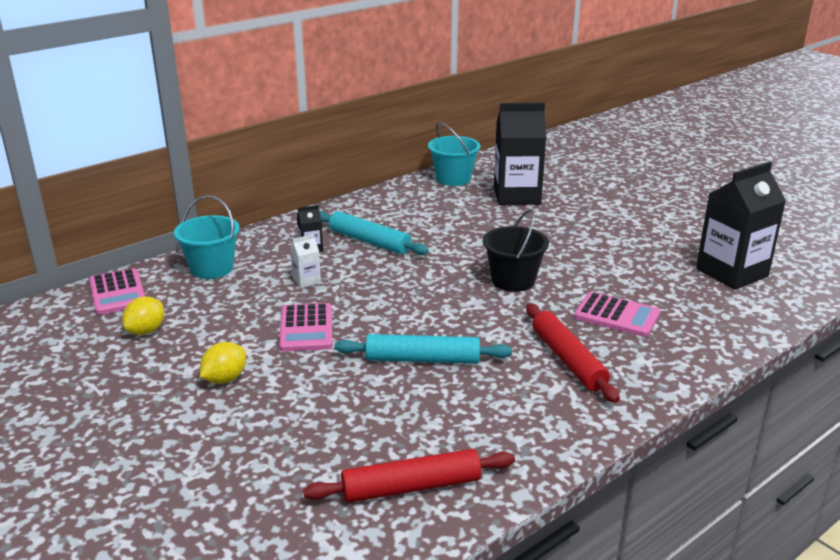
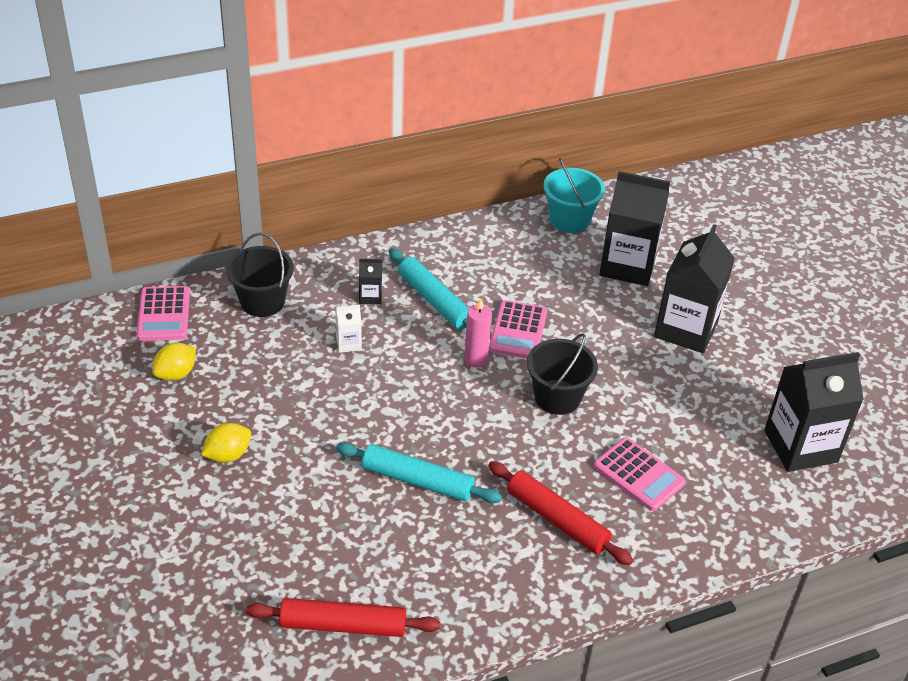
camera: 15 degrees right, 15 degrees up
turquoise bucket [174,195,240,279] -> black bucket [226,233,294,317]
pink calculator [279,303,333,352] -> pink calculator moved to [489,300,547,359]
red rolling pin [526,303,620,403] -> red rolling pin turned 45 degrees counterclockwise [488,461,633,565]
none -> pink candle [464,299,492,368]
none -> black carton [654,224,735,353]

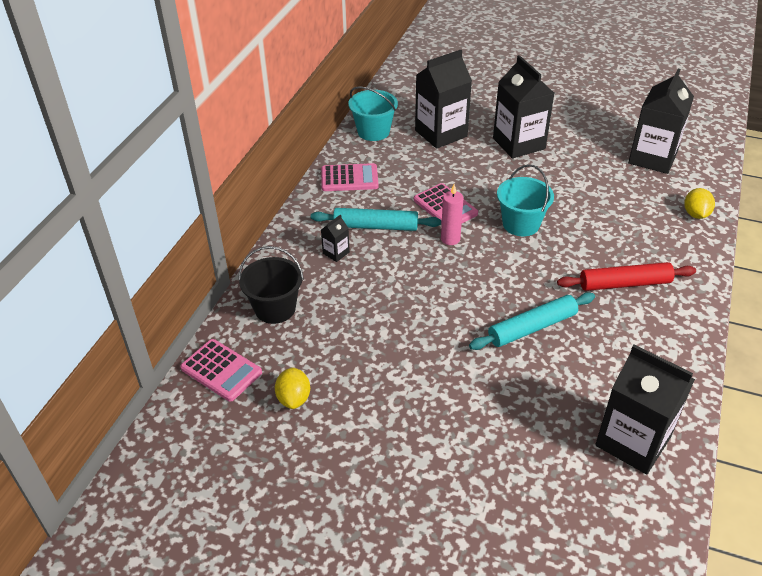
camera: 45 degrees left, 0 degrees up
yellow lemon [201,423,251,463] -> yellow lemon moved to [684,188,715,219]
red rolling pin [246,598,440,637] -> black carton [595,344,695,474]
white carton [335,305,362,353] -> none
black bucket [527,333,598,415] -> turquoise bucket [497,164,554,236]
pink calculator [593,437,686,511] -> pink calculator moved to [321,163,378,191]

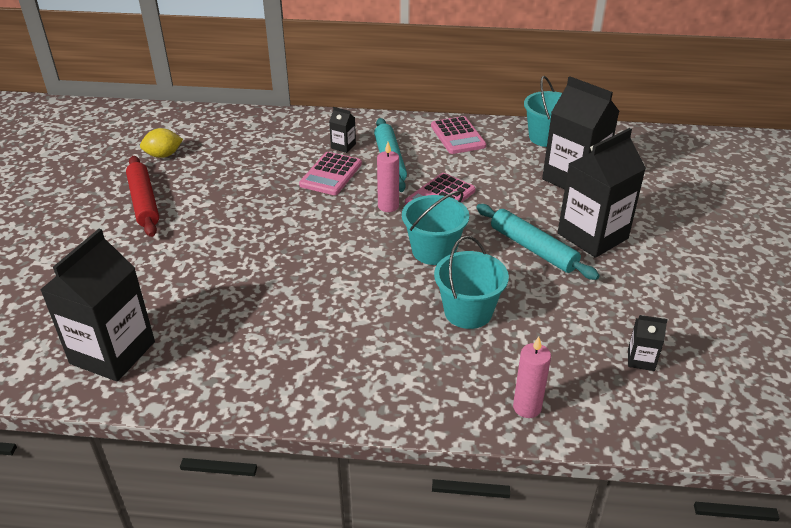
camera: 75 degrees right, 5 degrees down
pink calculator [180,339,262,402] -> pink calculator moved to [299,152,362,195]
black bucket [238,246,304,324] -> none
turquoise rolling pin [469,292,595,350] -> turquoise rolling pin moved to [476,204,600,280]
red rolling pin [557,262,696,291] -> red rolling pin moved to [126,156,159,237]
black carton [628,68,694,174] -> black carton [628,315,668,371], size x0.43
yellow lemon [684,188,715,219] -> pink candle [513,337,551,418]
none -> turquoise bucket [434,236,509,329]

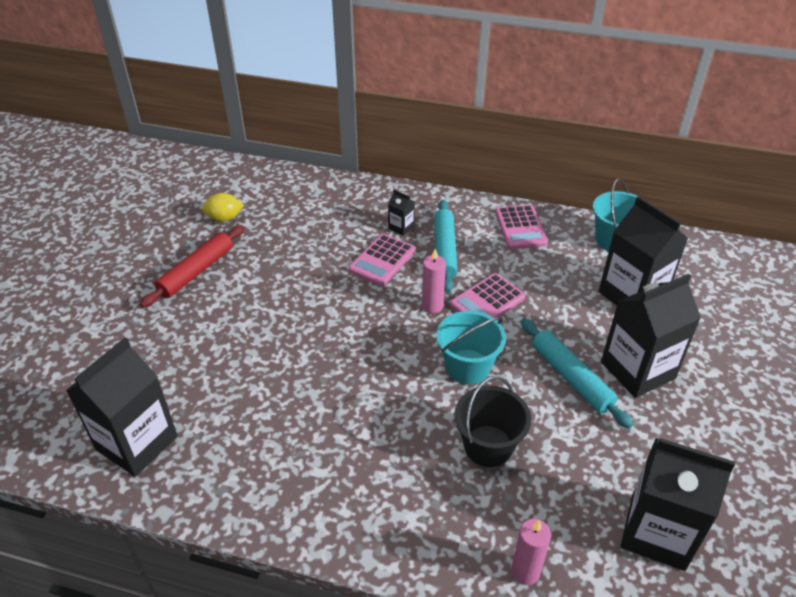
camera: 10 degrees right, 5 degrees up
red rolling pin [126,156,159,237] -> red rolling pin turned 45 degrees clockwise [140,225,244,308]
turquoise bucket [434,236,509,329] -> black bucket [454,376,531,467]
black carton [628,315,668,371] -> black carton [621,438,735,571], size x2.33

